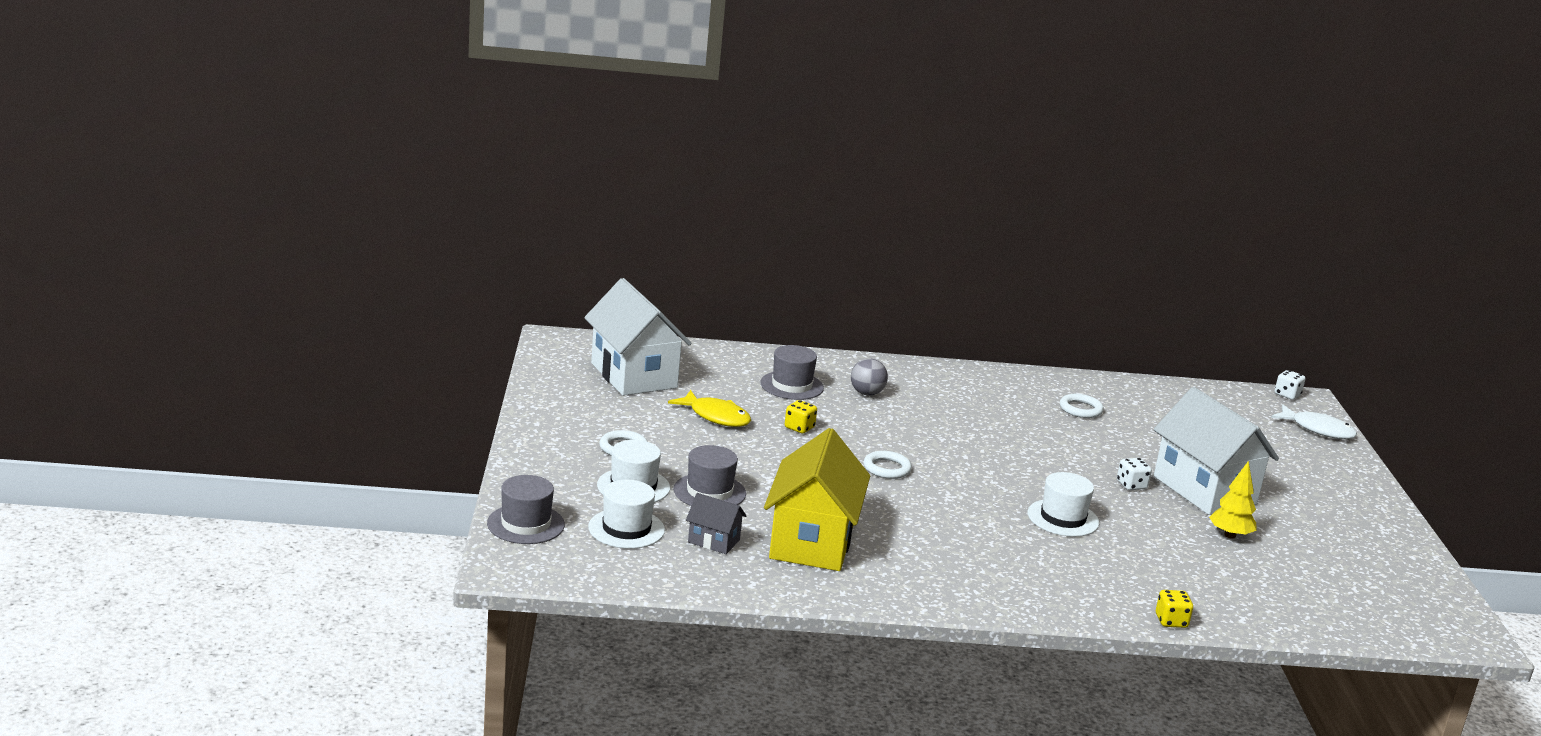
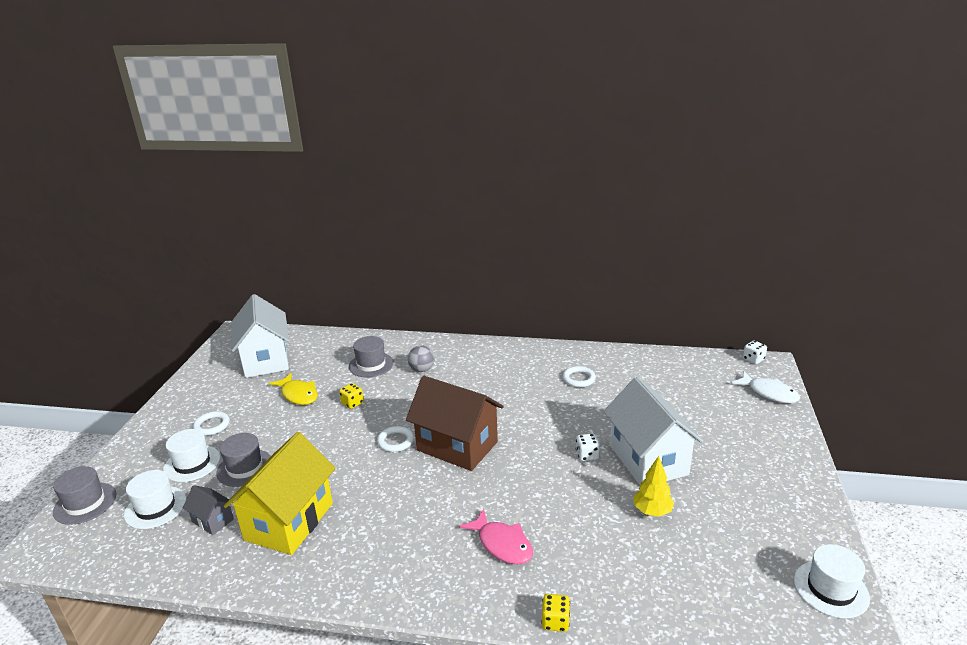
camera: 15 degrees right, 5 degrees up
white hat [1028,472,1099,537] -> white hat moved to [794,544,870,619]
none -> brown house [406,376,504,471]
none -> pink fish [459,509,533,565]

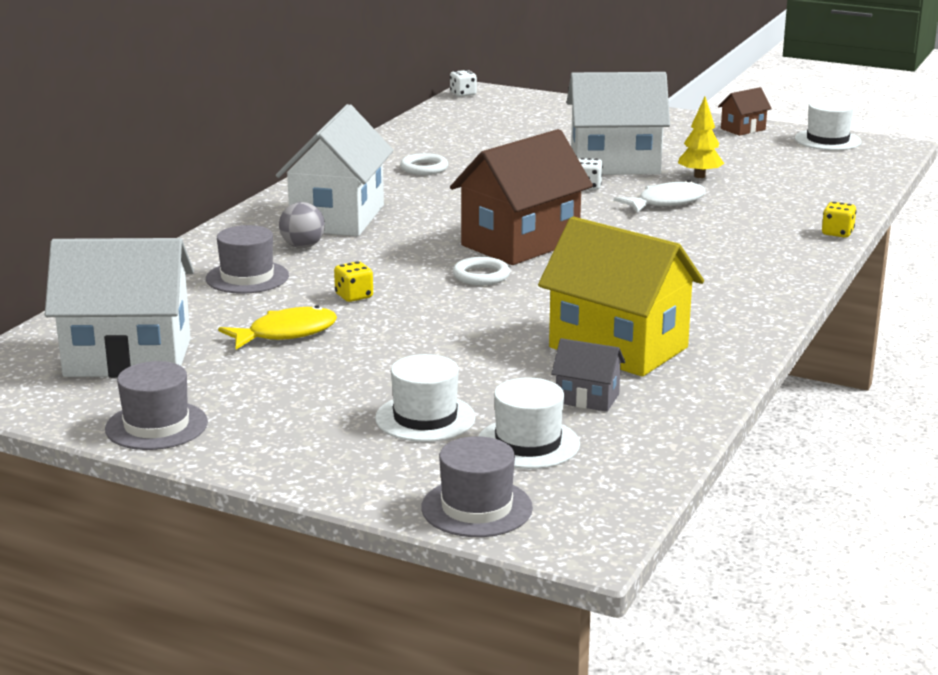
camera: 75 degrees left, 5 degrees down
grey house [183,485,234,535] -> grey house turned 60 degrees clockwise [551,338,625,412]
white ring [193,411,230,436] -> none
grey hat [216,433,271,487] -> grey hat moved to [105,361,208,450]
pink fish [459,509,533,565] -> none
white fish [731,371,800,403] -> white fish moved to [614,180,706,213]
none -> white house [276,104,393,236]
none -> brown house [718,87,772,136]

